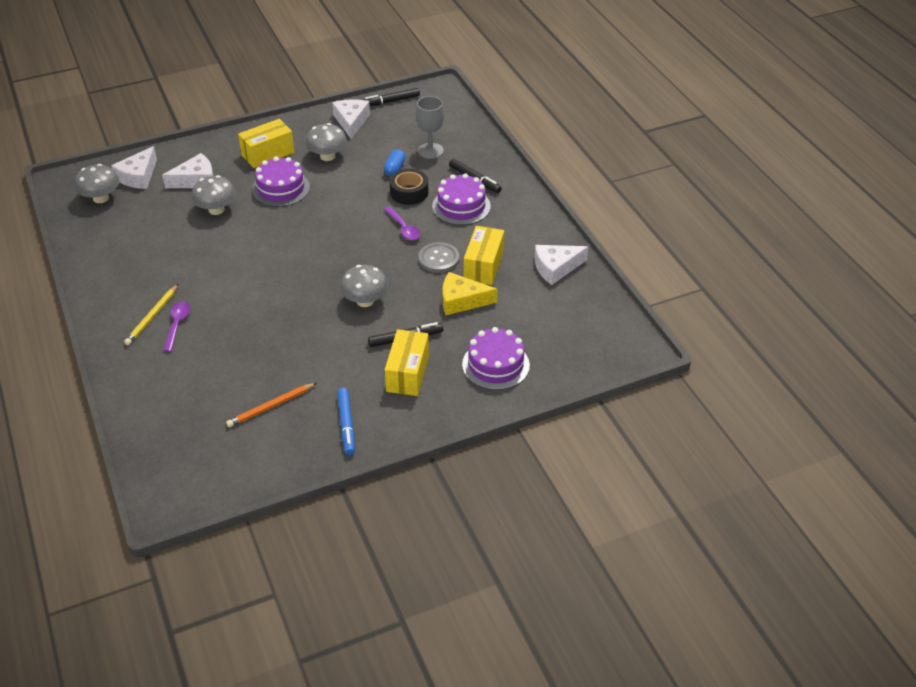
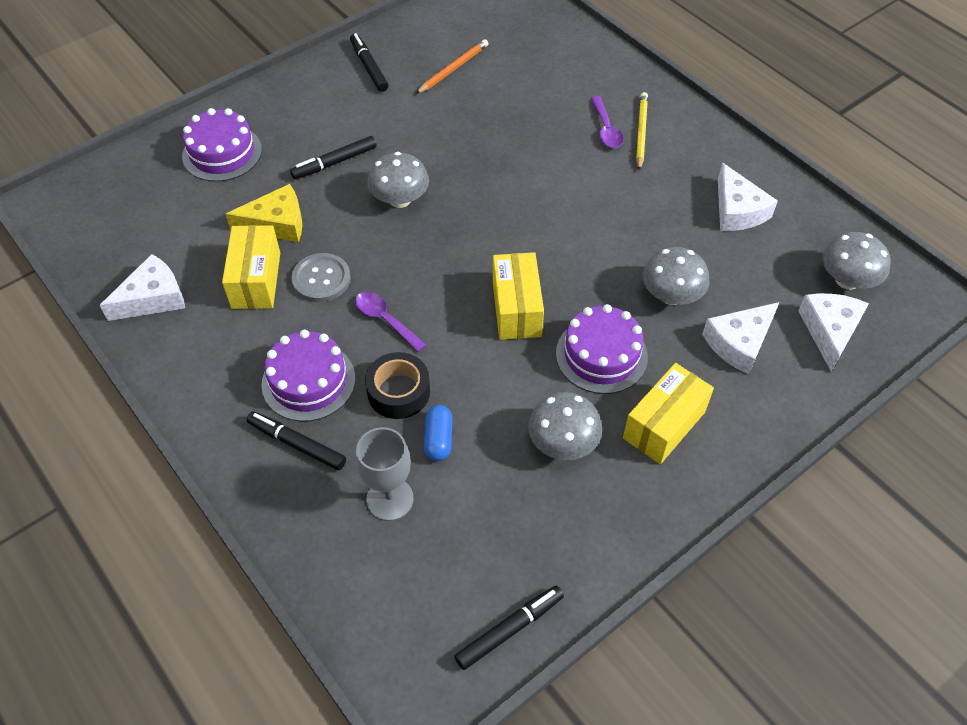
camera: 165 degrees right, 10 degrees up
white cheese [332,99,370,139] -> white cheese moved to [718,163,778,231]
blue marker [337,388,355,455] -> black marker [350,33,389,92]
yellow box [385,329,429,396] -> yellow box moved to [493,252,544,340]

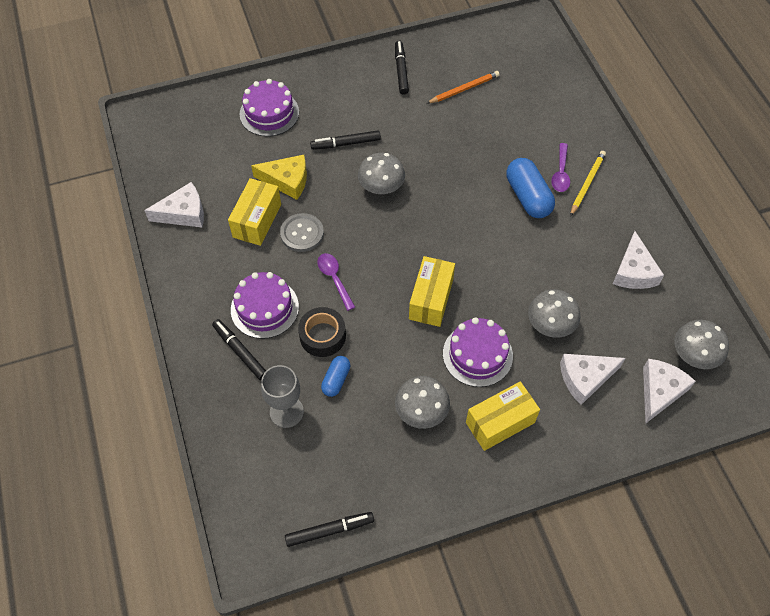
camera: 20 degrees right, 5 degrees up
none -> blue capsule [506,158,555,218]

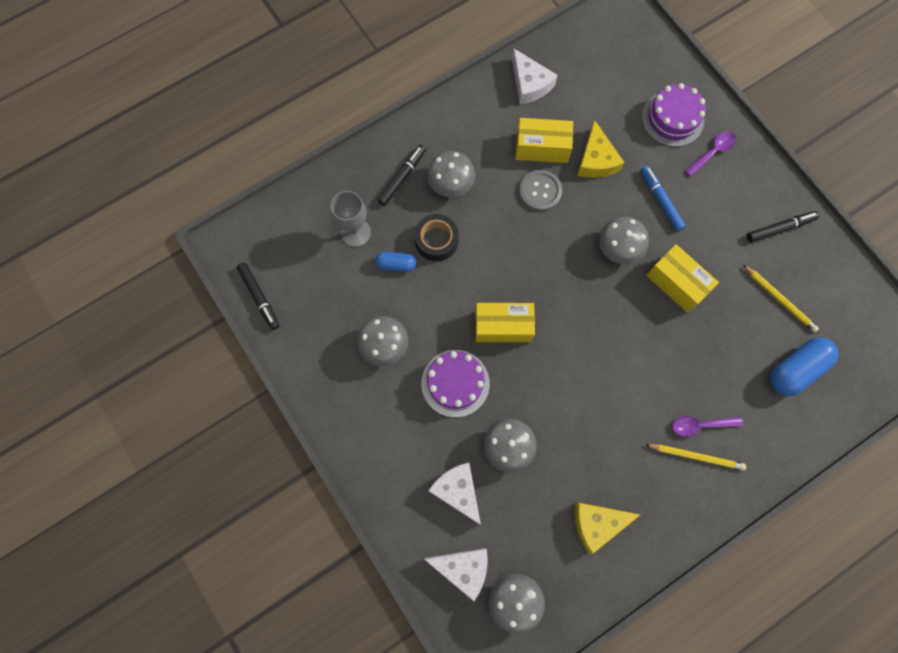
camera: 75 degrees right, 15 degrees up
purple cake [231,272,299,339] -> grey mushroom [427,151,475,197]
black marker [310,130,381,150] -> blue marker [641,166,686,231]
purple spoon [317,253,355,311] -> purple spoon moved to [685,131,736,177]
orange pencil [426,71,499,104] -> yellow pencil [743,265,819,332]
yellow box [466,381,540,451] -> yellow box moved to [646,244,719,313]
blue capsule [506,158,555,218] -> blue capsule moved to [770,337,839,396]
white cheese [613,231,664,289] -> yellow cheese [574,503,640,554]

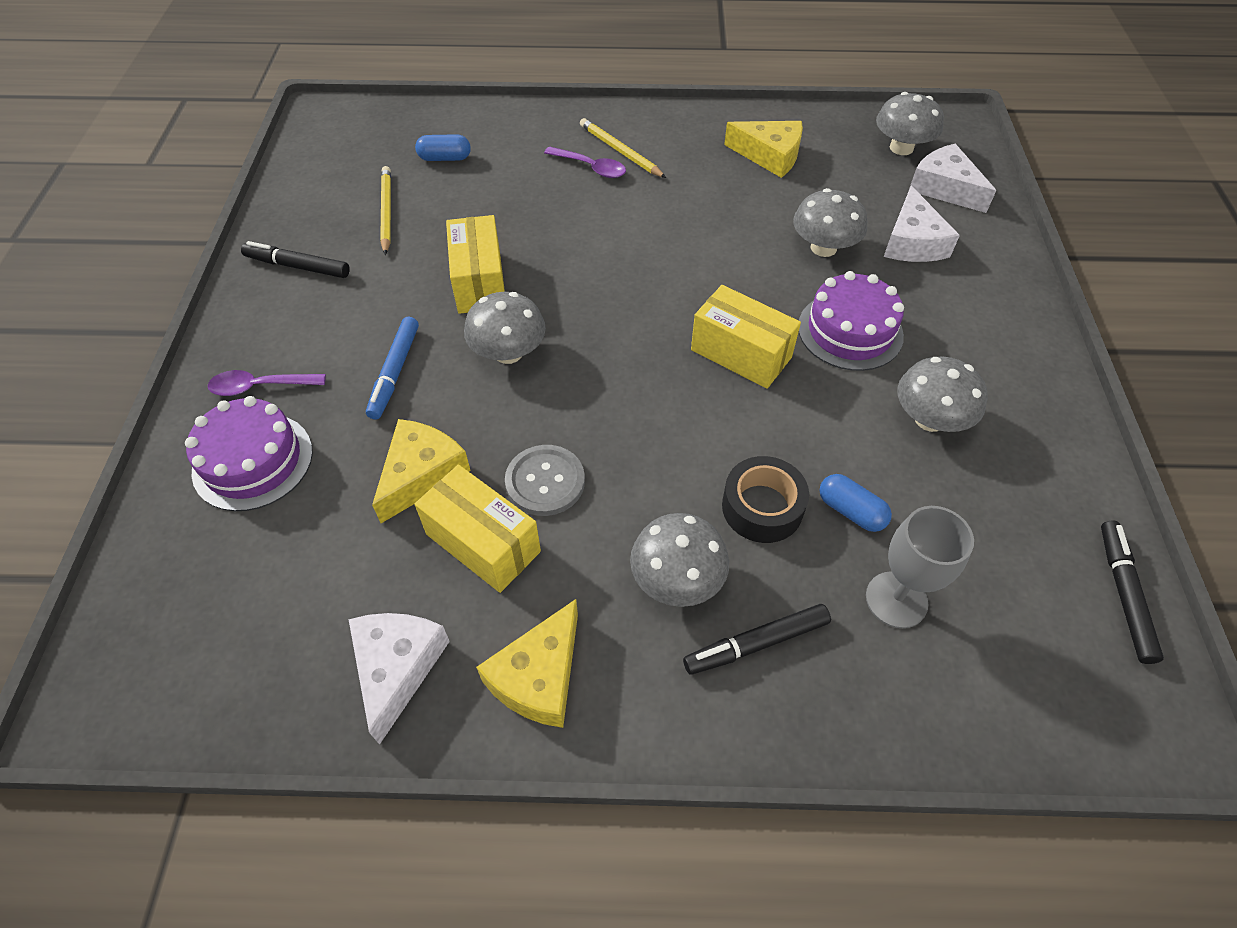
camera: 145 degrees left, 20 degrees down
blue capsule [770,337,839,396] -> blue capsule [415,134,471,161], size x0.57
none -> yellow cheese [476,599,578,728]

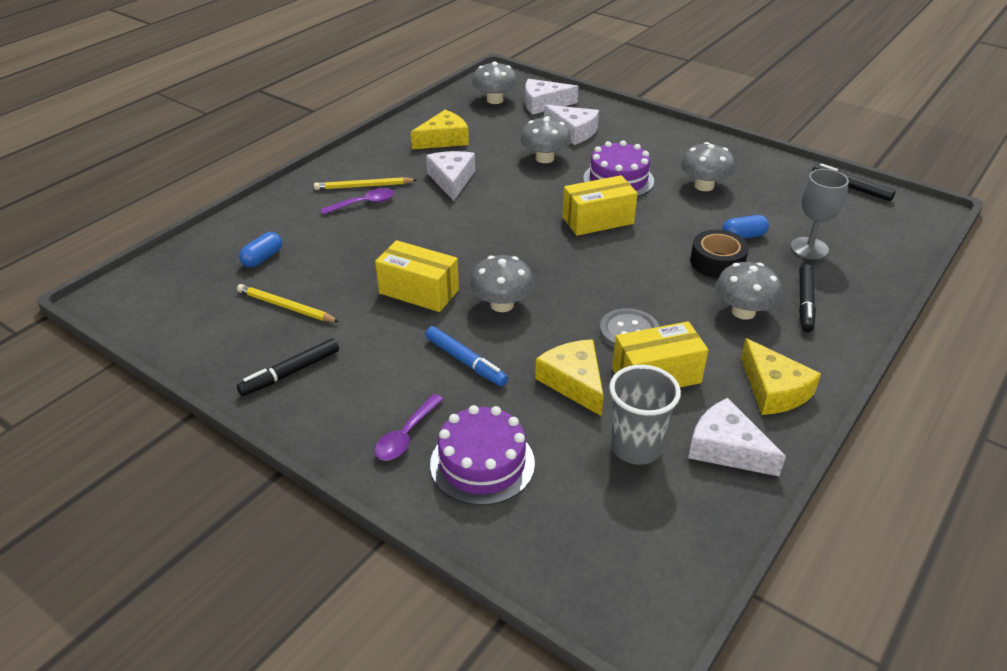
camera: 55 degrees left, 15 degrees down
none -> white cheese [426,151,475,201]
none -> grey cup [609,365,681,465]

